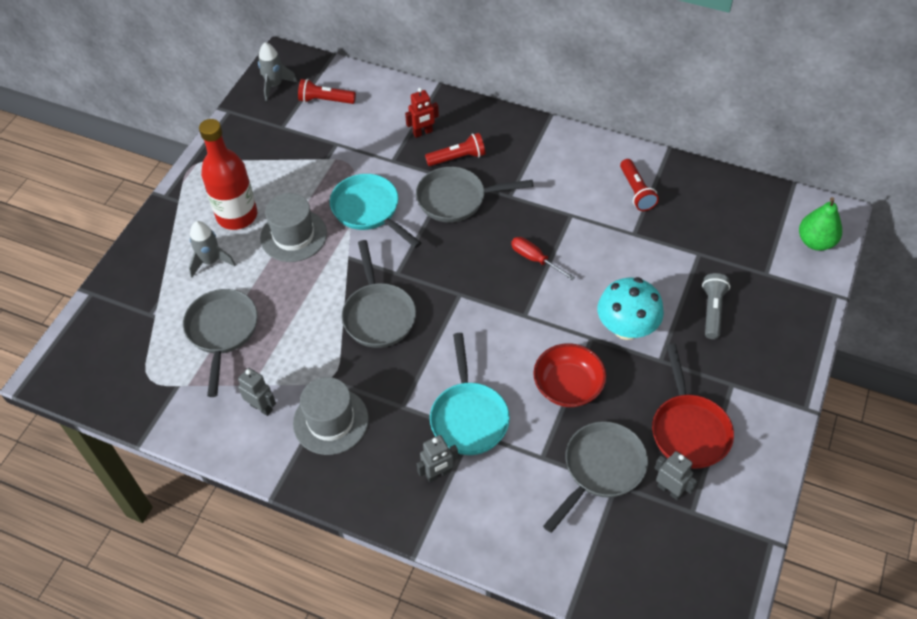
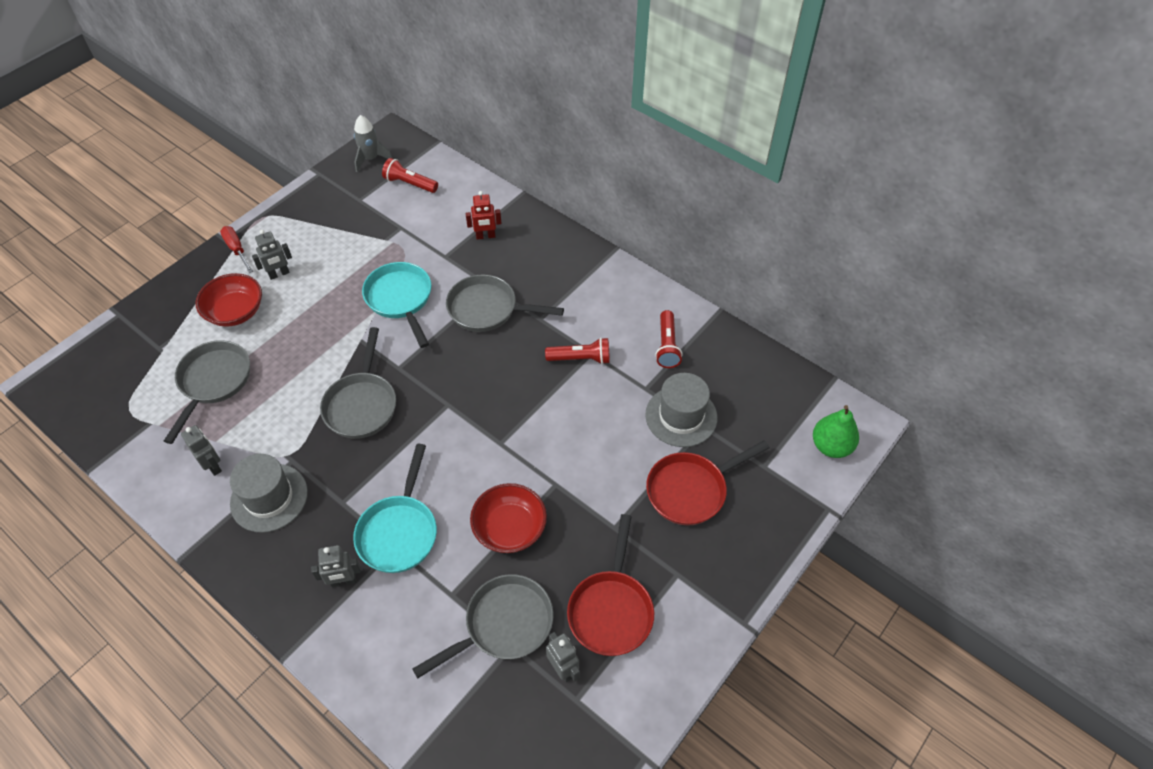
camera: 15 degrees right, 0 degrees up
grey rocket [189,221,236,278] -> red bowl [196,273,262,327]
red bottle [199,119,257,230] -> grey robot [252,230,292,280]
grey hat [260,193,327,262] -> grey hat moved to [645,373,718,447]
red flashlight [425,133,485,166] -> red flashlight moved to [545,338,610,364]
red screwdriver [511,237,575,280] -> red screwdriver moved to [220,226,253,273]
turquoise mushroom [597,277,664,340] -> none
grey flashlight [702,273,730,339] -> red pan [646,440,770,526]

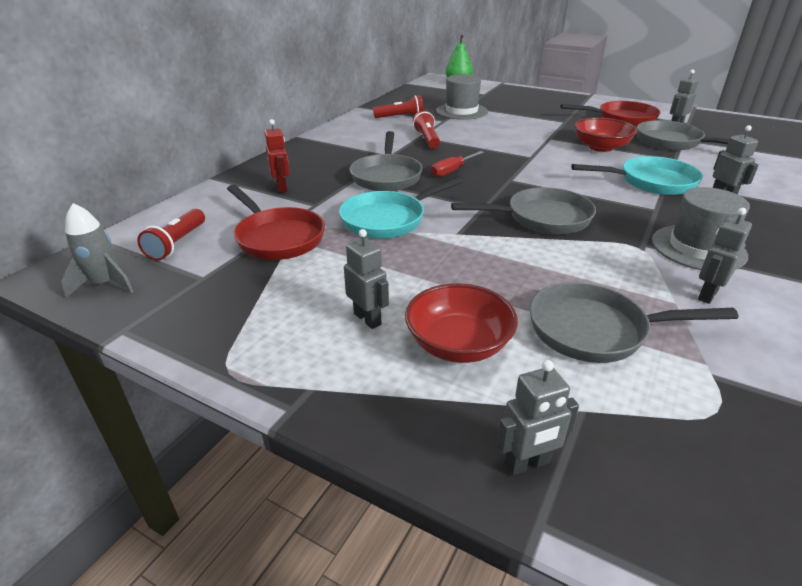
camera: 100 degrees left, 20 degrees down
red screwdriver [220,226,253,273] -> red screwdriver moved to [431,151,484,177]
red pan [646,440,770,526] -> red pan moved to [227,185,325,260]
none -> grey robot [497,360,579,475]

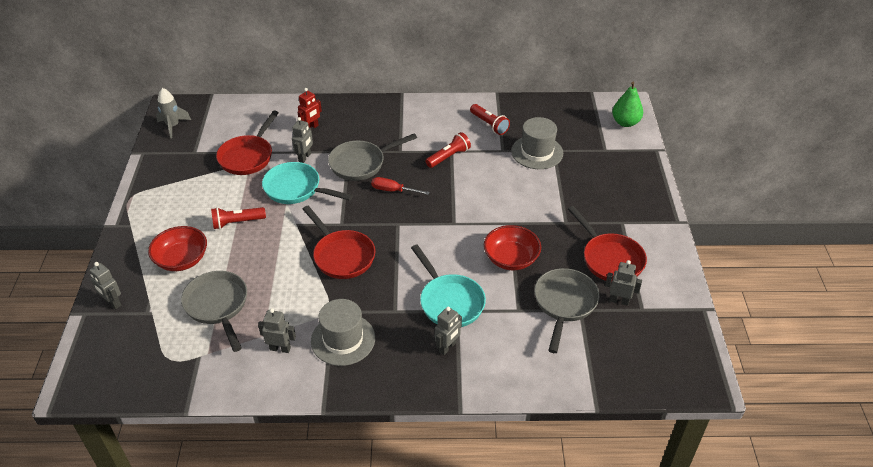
camera: 60 degrees right, 10 degrees up
red flashlight [137,209,205,261] -> red flashlight moved to [211,207,266,229]
grey robot [344,229,389,329] -> grey robot moved to [292,117,313,163]
grey pan [451,187,596,234] -> red pan [303,206,375,279]

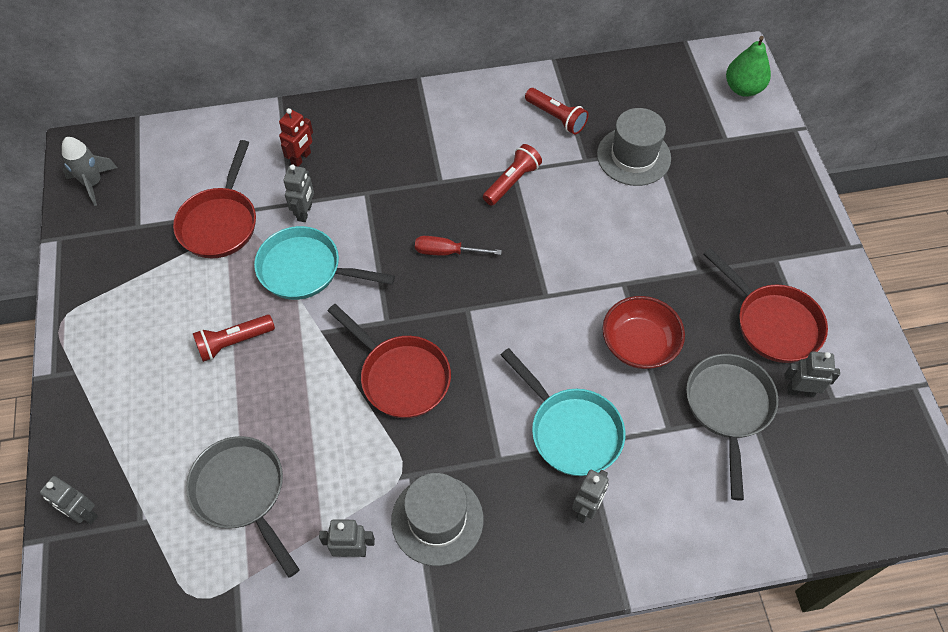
camera: 10 degrees left, 15 degrees up
red bowl [148,226,207,271] -> none
grey pan [328,133,417,181] -> none

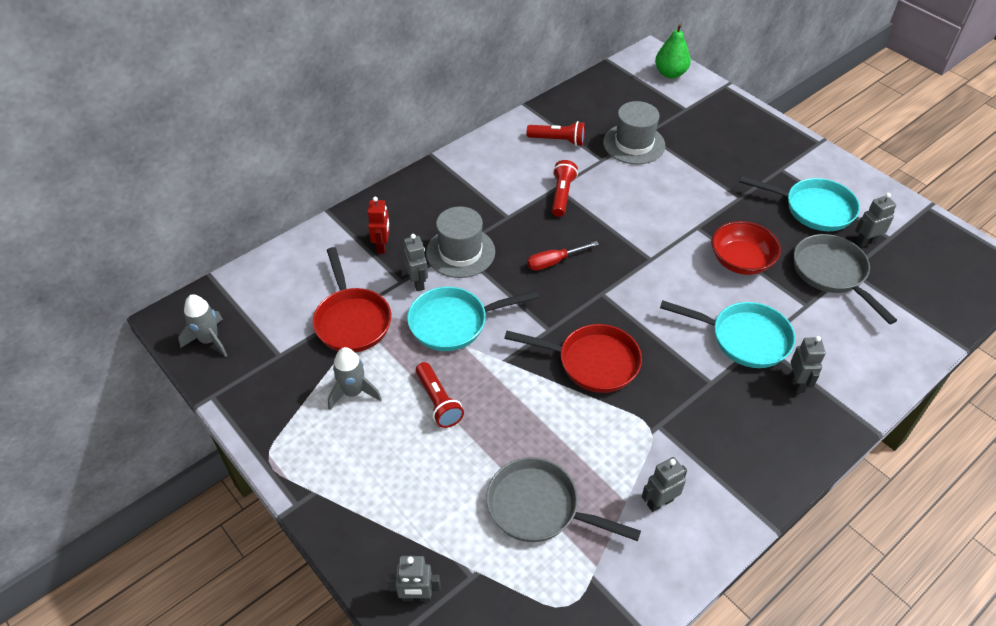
camera: 30 degrees left, 10 degrees down
red flashlight [193,315,275,362] -> red flashlight turned 60 degrees counterclockwise [416,362,464,428]
grey hat [391,473,484,566] -> grey hat moved to [426,206,495,278]
red pan [703,248,828,363] -> turquoise pan [739,176,860,231]
none -> grey rocket [328,347,382,410]

